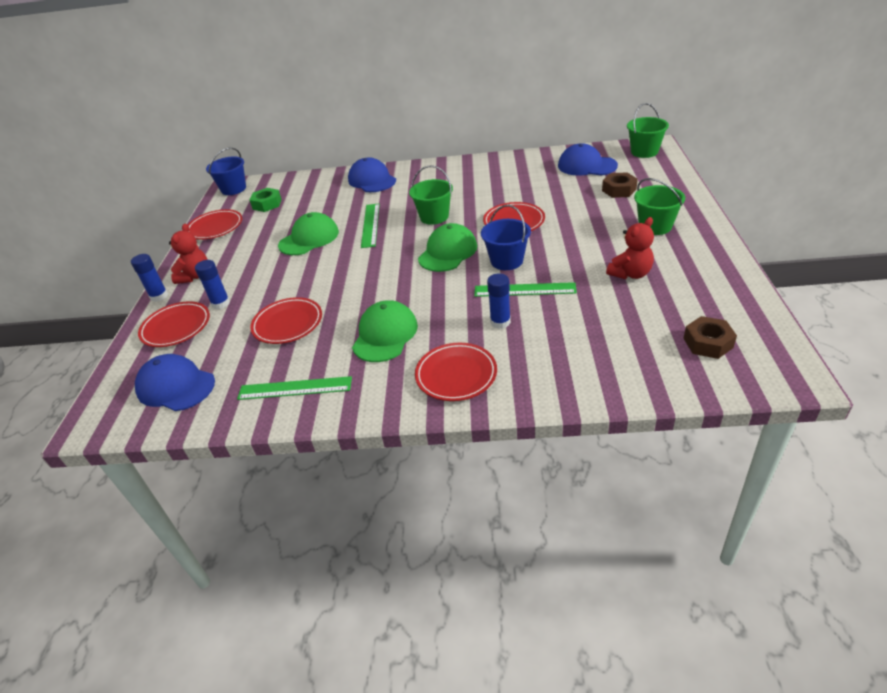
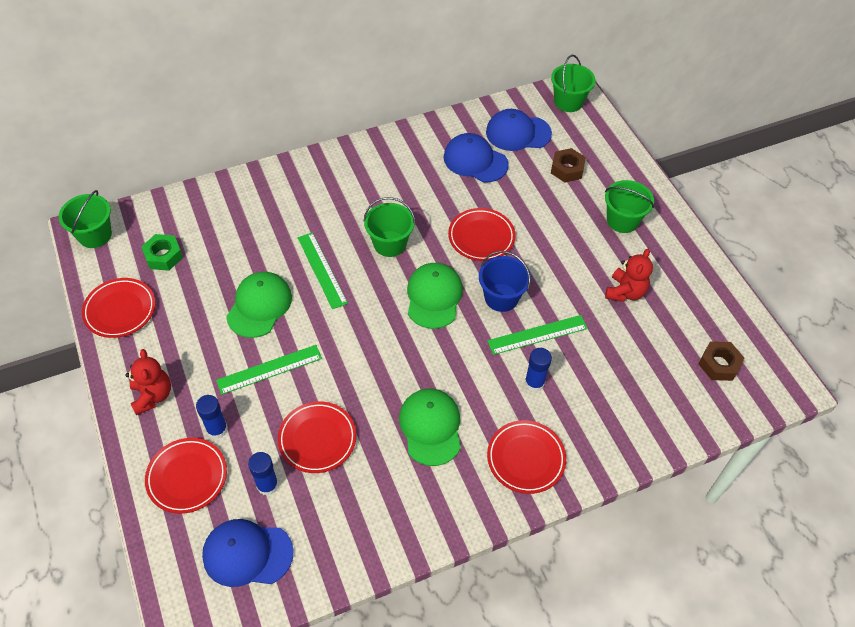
camera: 30 degrees left, 15 degrees up
blue glue stick [131,254,168,302] -> blue glue stick moved to [248,452,279,496]
blue bucket [206,147,246,195] -> green bucket [59,190,112,248]
green ruler [237,376,352,400] -> green ruler moved to [216,345,322,395]
blue cap [348,157,396,192] -> blue cap moved to [444,133,509,183]

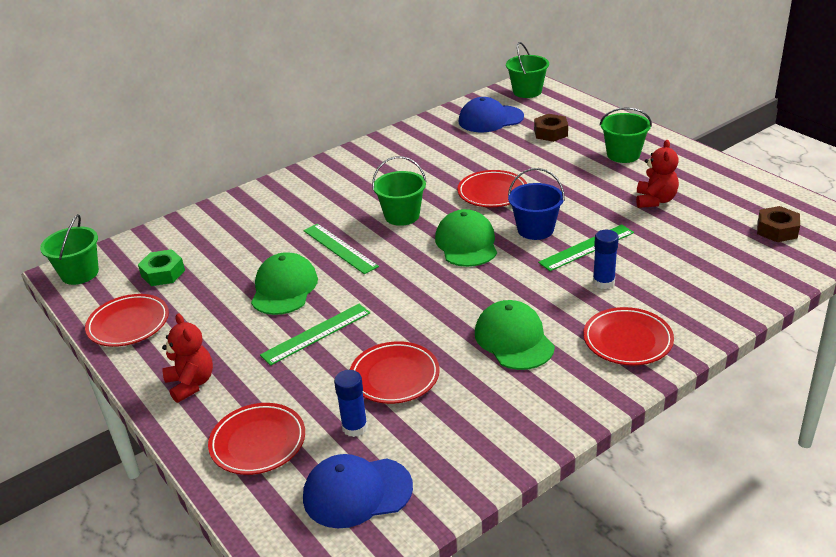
camera: 10 degrees left, 20 degrees down
blue glue stick [196,395,228,439] -> none
blue cap [444,133,509,183] -> none

